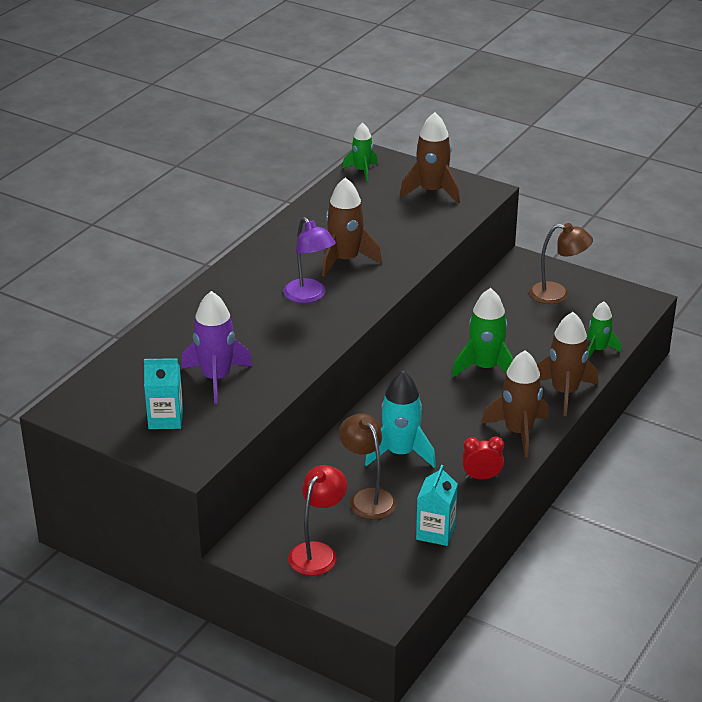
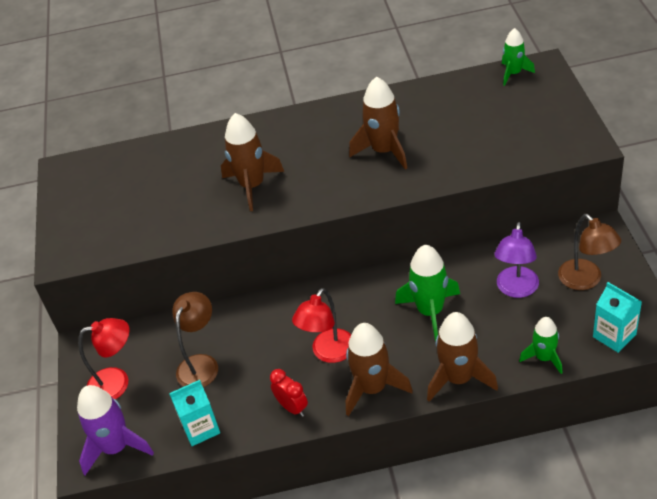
camera: 55 degrees right, 10 degrees up
turquoise carton [144,358,183,429] -> turquoise carton moved to [593,282,642,353]
purple rocket [181,291,252,404] -> purple rocket moved to [77,385,154,475]
purple lamp [283,217,336,303] -> purple lamp moved to [495,222,539,298]
turquoise rocket [365,371,436,468] -> none
brown rocket [400,112,460,204] -> brown rocket moved to [221,113,284,211]
none -> red lamp [292,288,351,363]

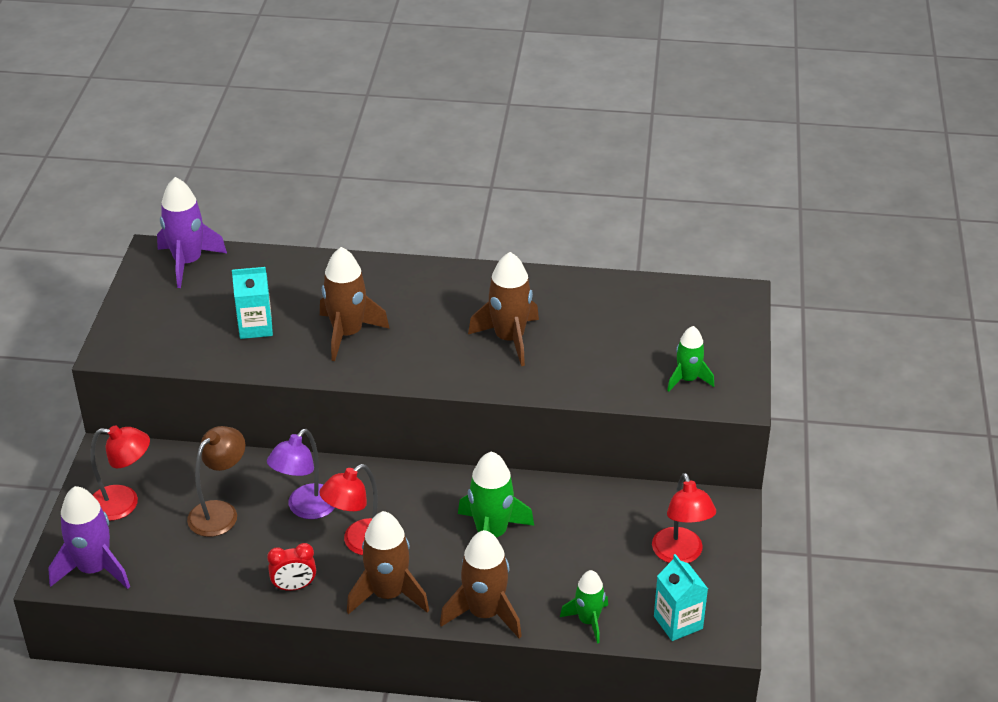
camera: 10 degrees right, 5 degrees down
turquoise carton [169,380,220,446] -> turquoise carton moved to [232,267,273,339]
red clock [270,369,308,417] -> red clock turned 105 degrees clockwise [267,543,316,591]
purple lamp [495,222,539,298] -> purple lamp moved to [267,429,335,519]
green rocket [502,28,535,86] -> green rocket moved to [667,326,714,392]
brown lamp [558,214,621,290] -> red lamp [652,473,716,563]
none -> purple rocket [157,177,227,288]

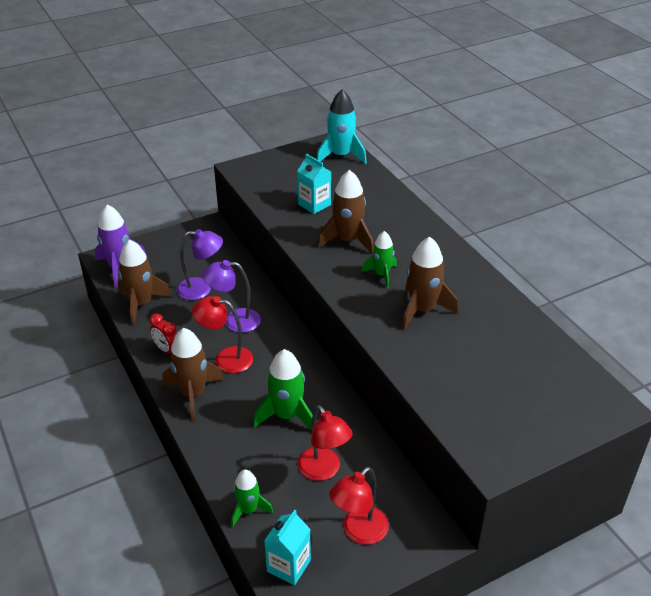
camera: 55 degrees right, 0 degrees up
red lamp [90,425,150,521] -> red lamp moved to [298,405,352,481]
purple rocket [157,177,227,288] -> turquoise rocket [317,89,367,164]
brown lamp [187,426,245,537] -> purple lamp [177,229,223,300]
brown rocket [440,530,522,638] -> brown rocket moved to [118,239,172,325]
green rocket [667,326,714,392] -> green rocket moved to [362,231,397,288]

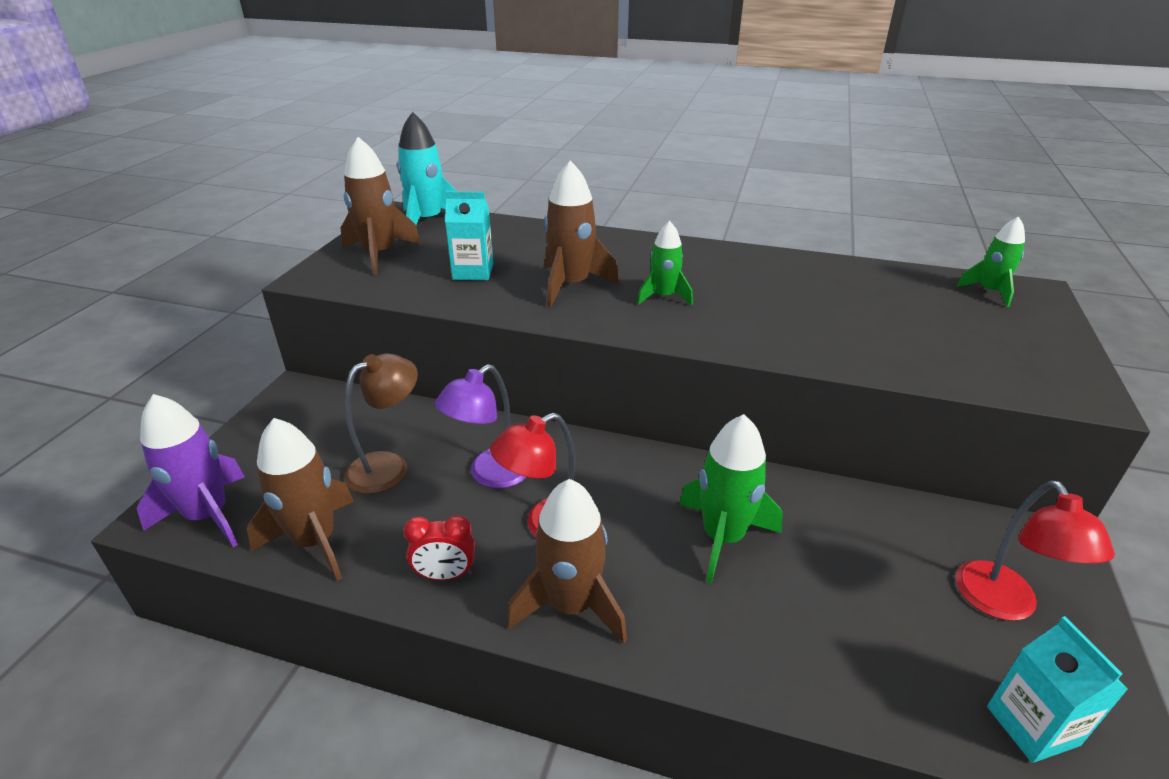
camera: 45 degrees left, 5 degrees down
purple lamp [177,229,223,300] -> brown lamp [344,353,418,494]
green rocket [231,469,273,527] -> green rocket moved to [956,216,1025,307]
red lamp [298,405,352,481] -> none
brown rocket [402,237,458,330] -> brown rocket moved to [340,137,421,275]

